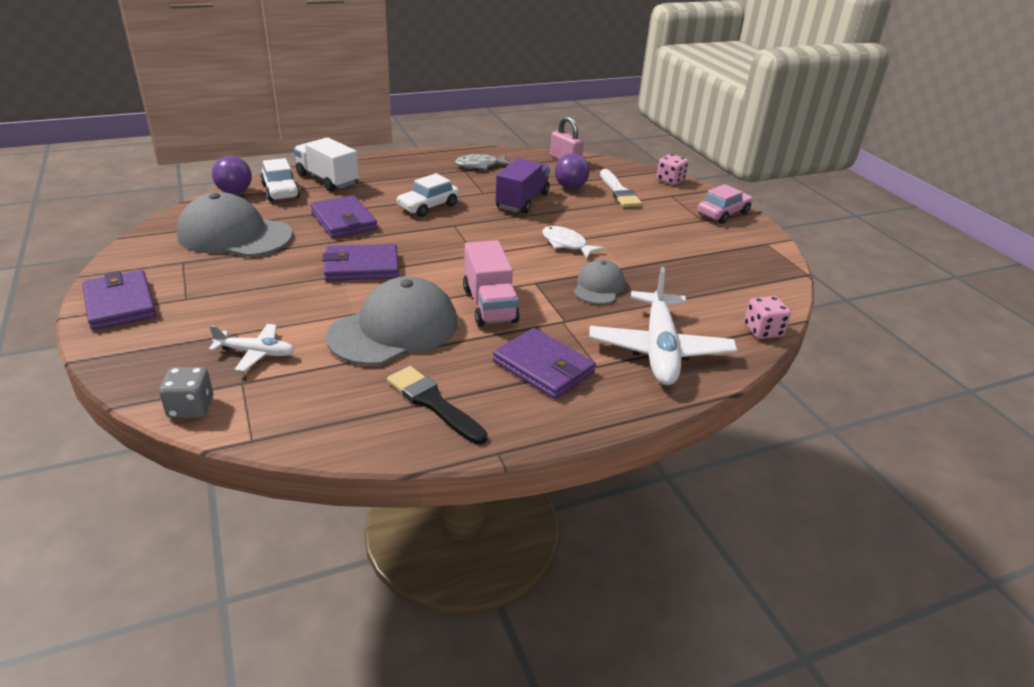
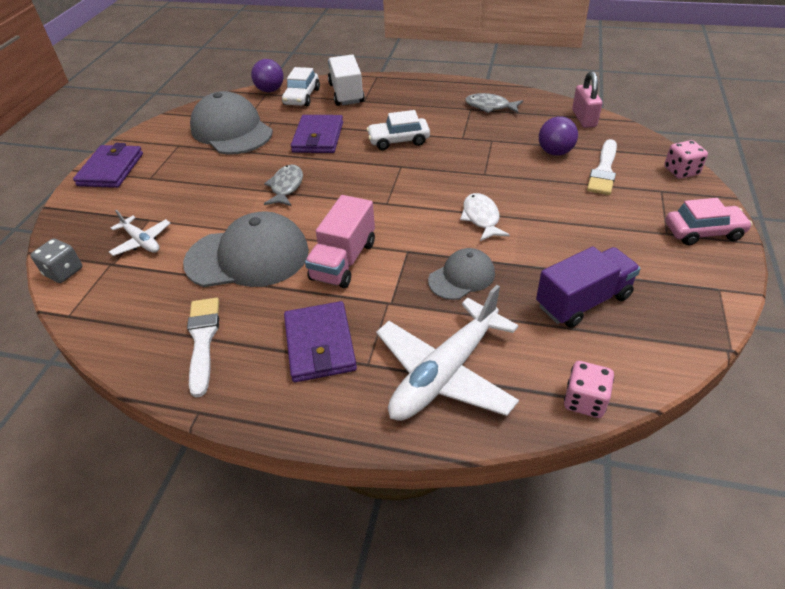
camera: 40 degrees right, 10 degrees up
purple wallet [322,244,399,281] -> grey fish [264,164,303,206]
black brush [387,366,487,444] -> white brush [187,298,219,397]
purple truck [495,158,550,214] -> purple truck moved to [536,247,641,328]

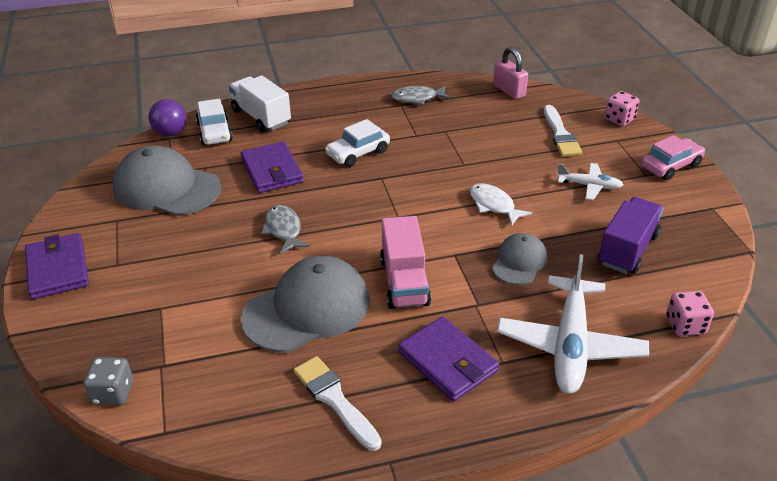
camera: 30 degrees left, 5 degrees down
white plane [109,210,170,256] -> white plane moved to [556,163,623,200]
purple ball [539,116,578,156] -> none

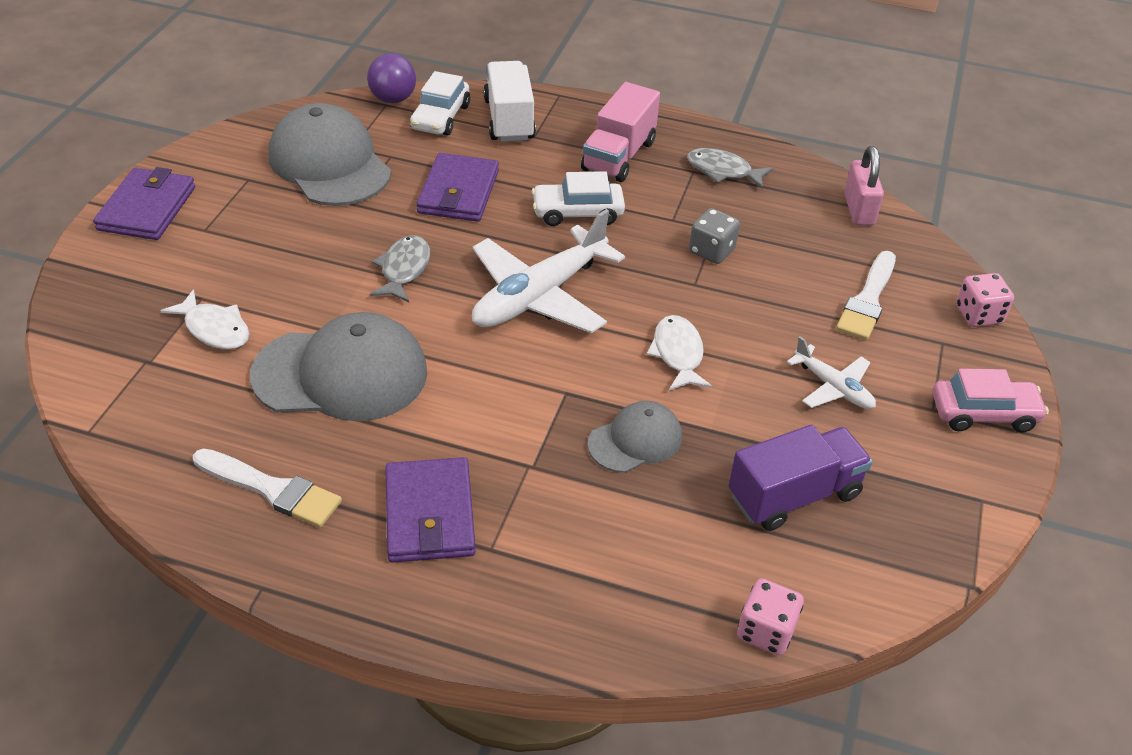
camera: 30 degrees right, 5 degrees up
grey dice [84,357,133,405] -> grey dice moved to [689,208,740,264]
white brush [293,356,382,451] -> white brush turned 120 degrees clockwise [193,448,342,528]
pink truck [380,216,431,309] -> pink truck moved to [581,82,660,182]
white plane [497,254,649,394] -> white plane moved to [472,209,625,334]
none -> white fish [160,289,250,349]

